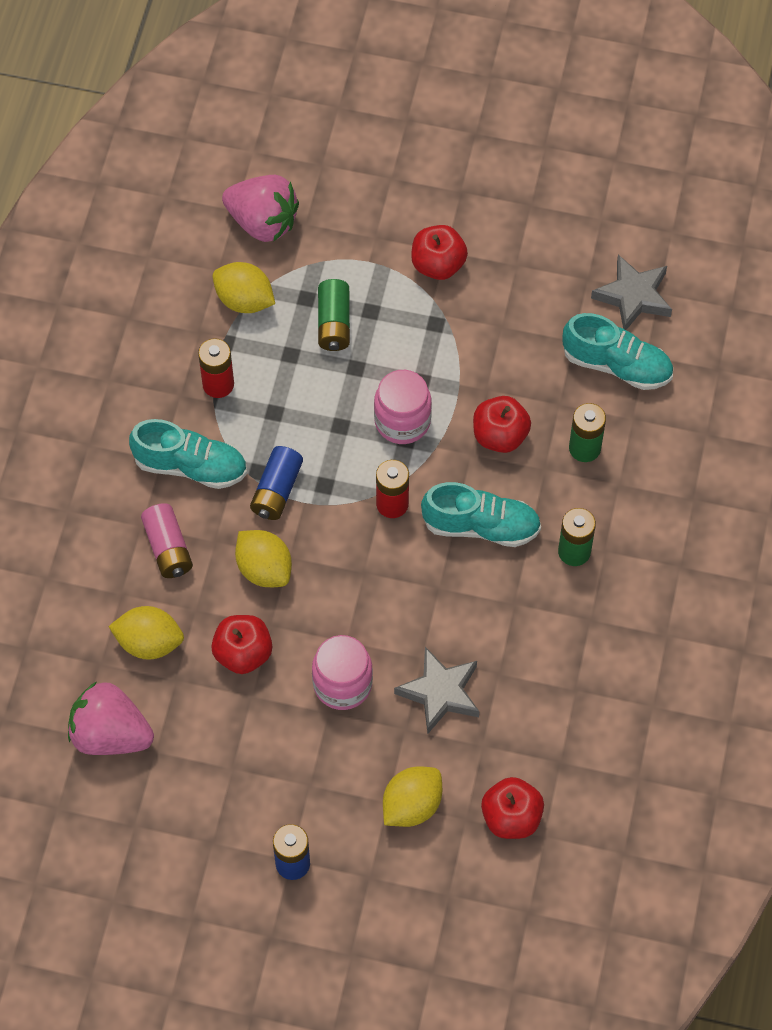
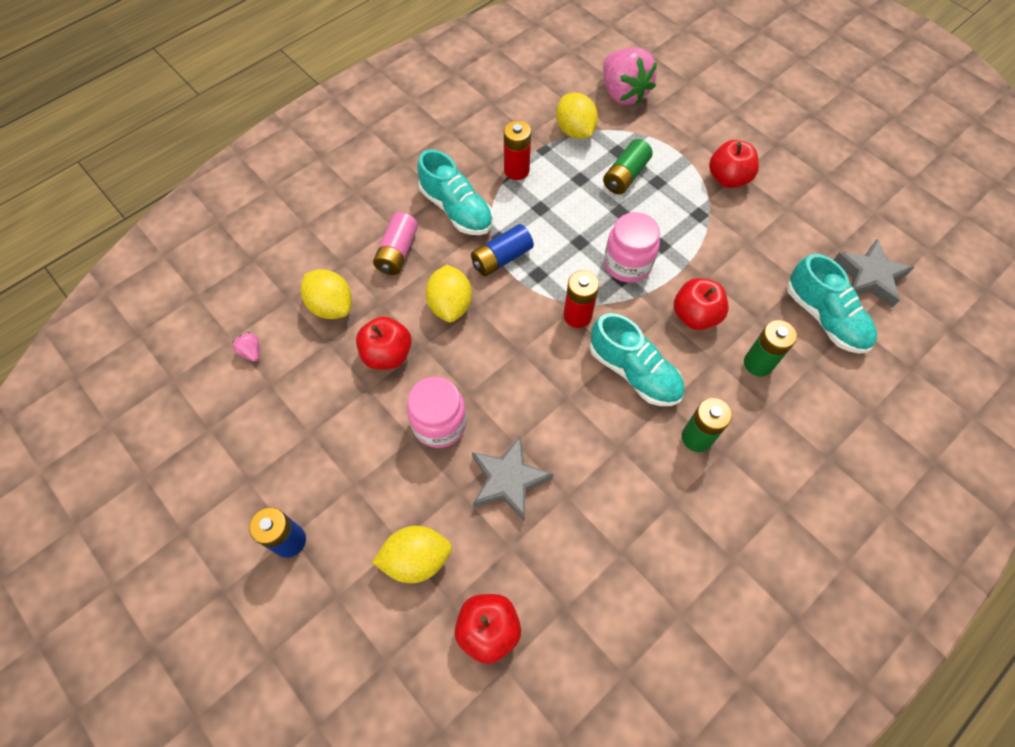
camera: 35 degrees right, 0 degrees up
pink strawberry [68,681,154,755] -> pink strawberry [232,332,260,362], size x0.40

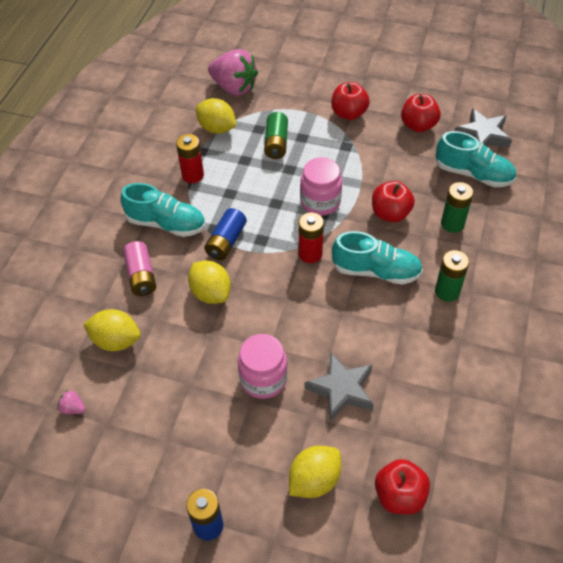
camera: 30 degrees left, 10 degrees down
red apple [356,316,412,370] -> red apple moved to [401,94,441,132]

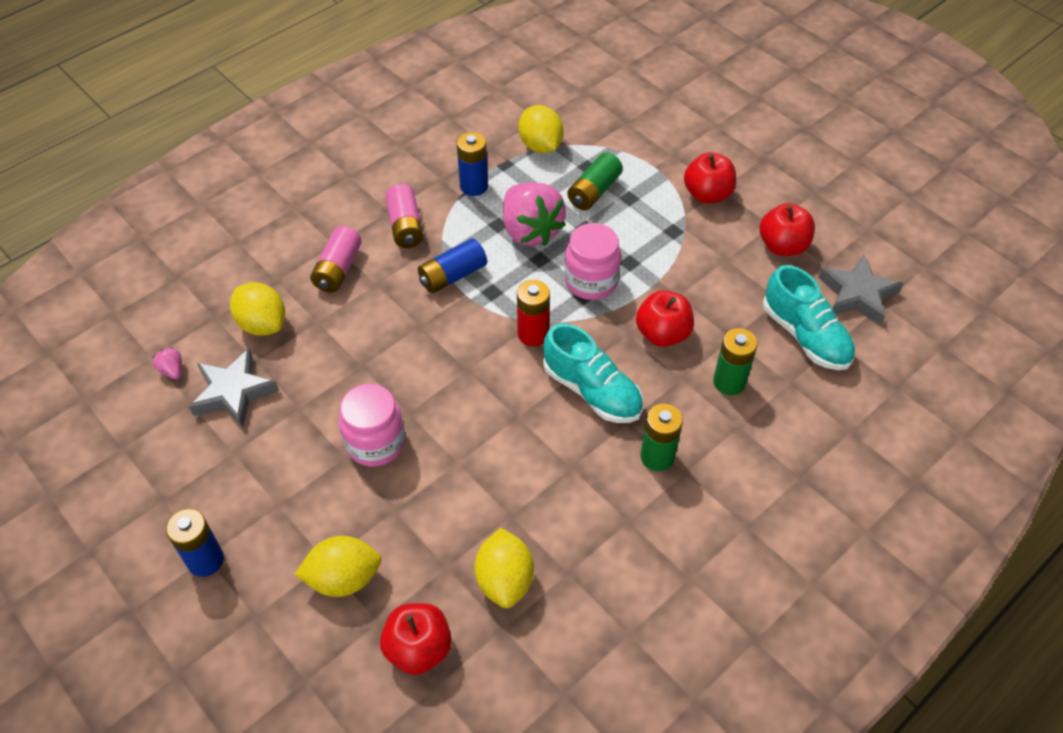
camera: 30 degrees right, 0 degrees up
turquoise shoe [120,183,205,237] -> pink battery [385,184,424,248]
red battery [176,134,204,183] -> blue battery [457,132,488,196]
yellow lemon [188,260,231,304] -> yellow lemon moved to [474,528,534,608]
pink strawberry [208,49,258,96] -> pink strawberry moved to [503,182,566,246]
grey star [304,353,374,421] -> grey star moved to [189,349,279,428]

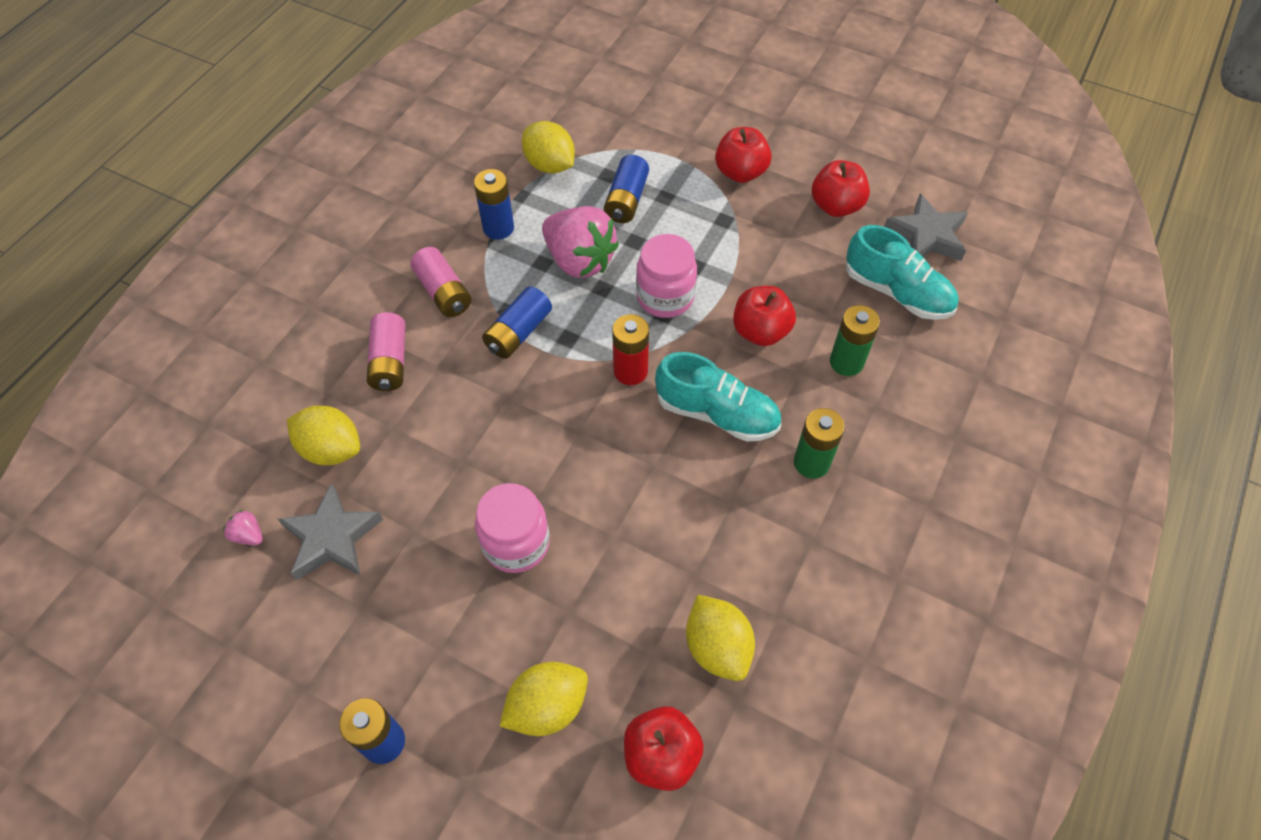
camera: 20 degrees left, 5 degrees up
green battery [567,152,623,210] -> blue battery [604,155,649,223]

